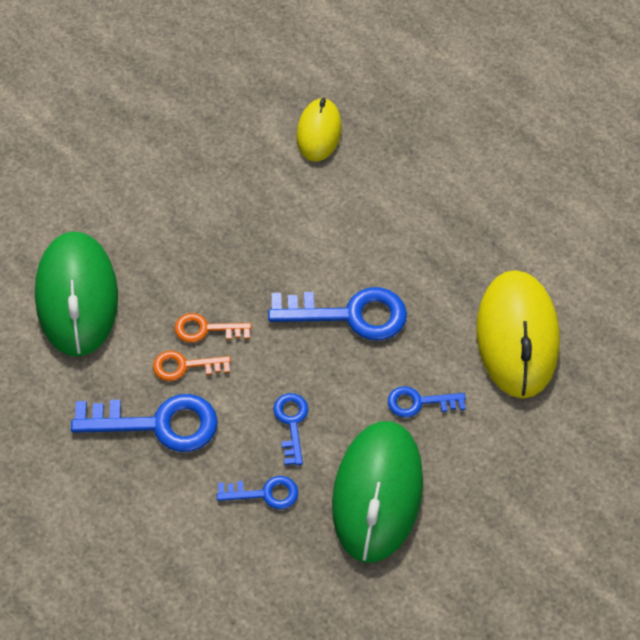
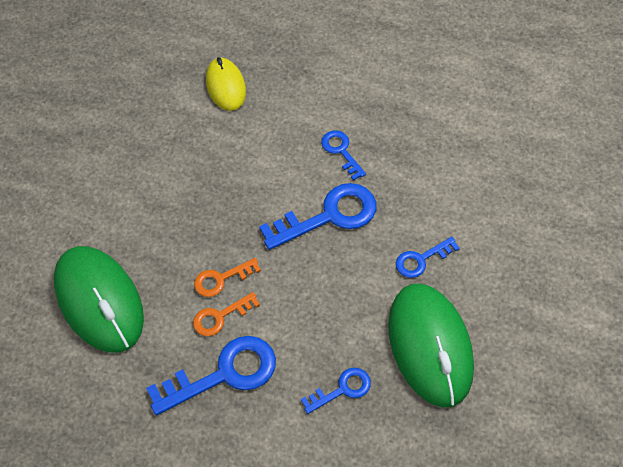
camera: 20 degrees left, 0 degrees up
blue key [273,393,308,465] -> blue key moved to [321,130,366,181]
yellow mouse [476,270,560,398] -> none

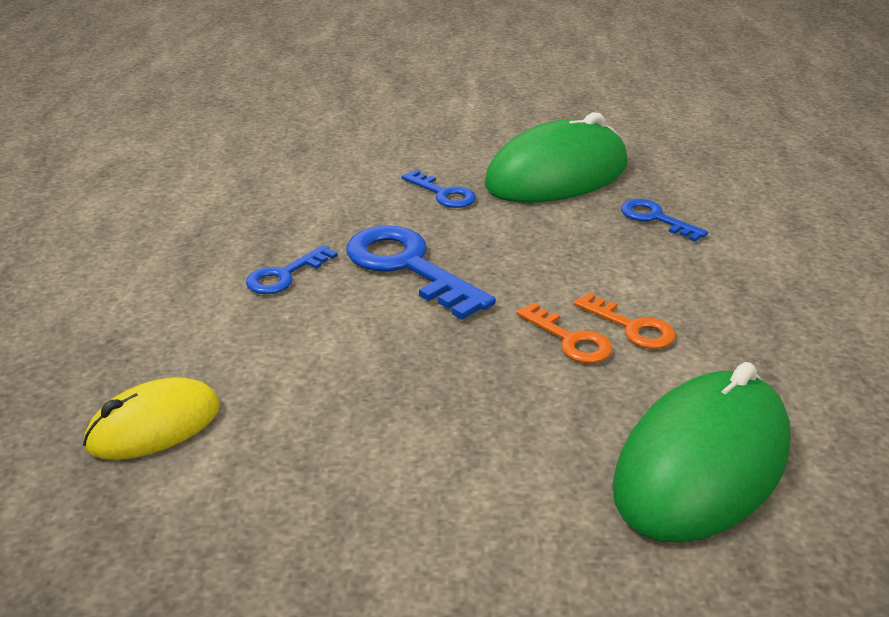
camera: 110 degrees left, 25 degrees down
blue key [146,336,276,415] -> none

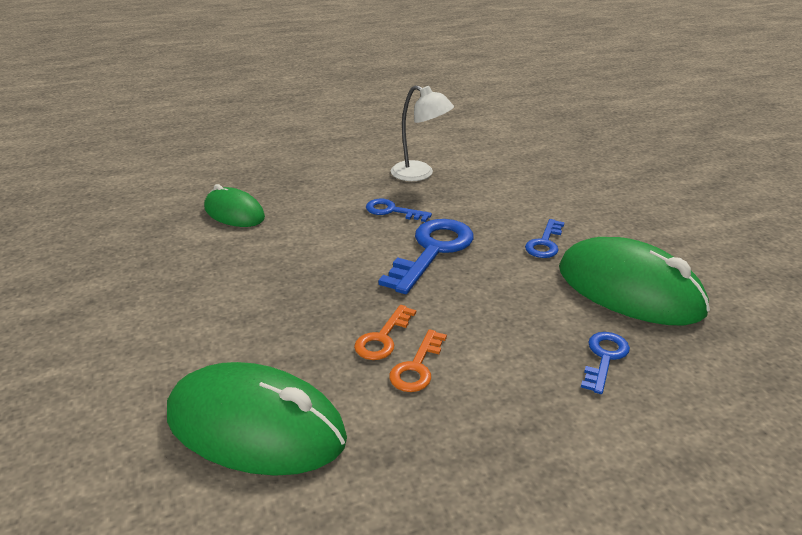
camera: 70 degrees right, 0 degrees up
yellow mouse [83,377,220,460] -> green mouse [204,184,265,227]
none -> white lamp [391,85,454,181]

